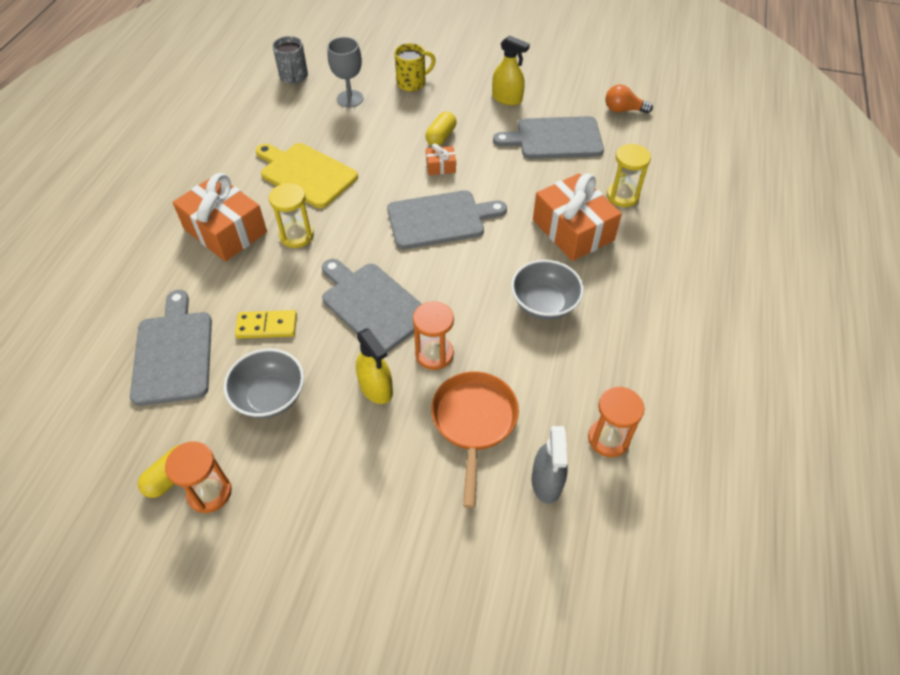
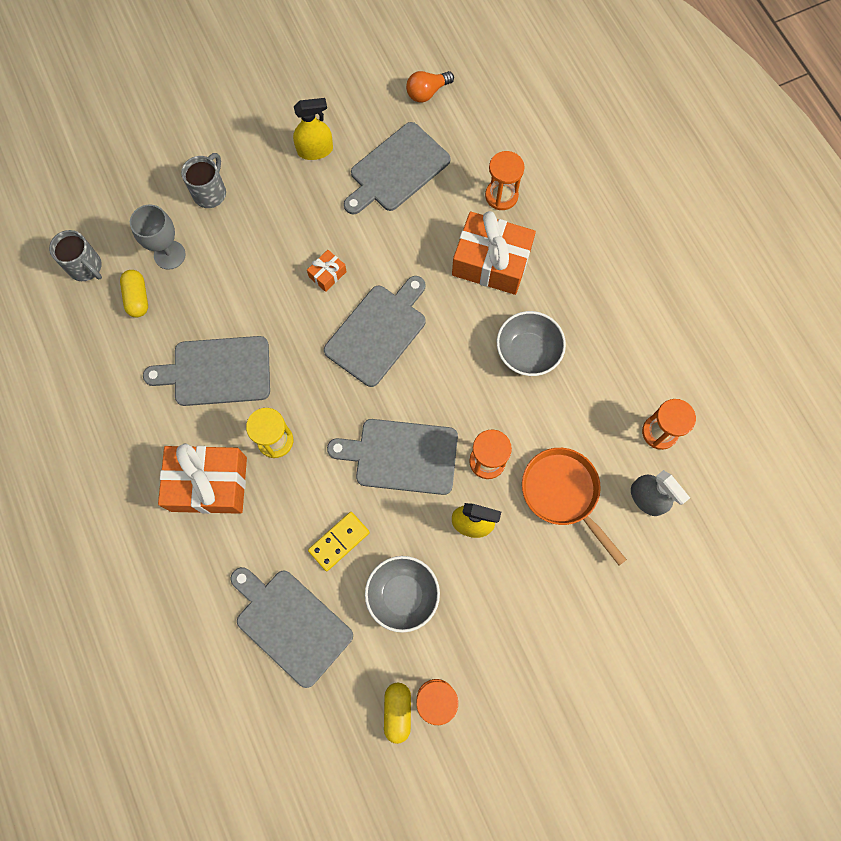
camera: 40 degrees left, 20 degrees up
yellow cutting board [255,143,358,208] -> grey cutting board [143,336,270,406]
yellow mug [394,43,436,92] -> grey mug [181,153,226,208]
yellow capsule [425,112,457,146] -> yellow capsule moved to [120,270,148,317]
yellow hourglass [607,144,651,207] -> orange hourglass [485,151,524,210]

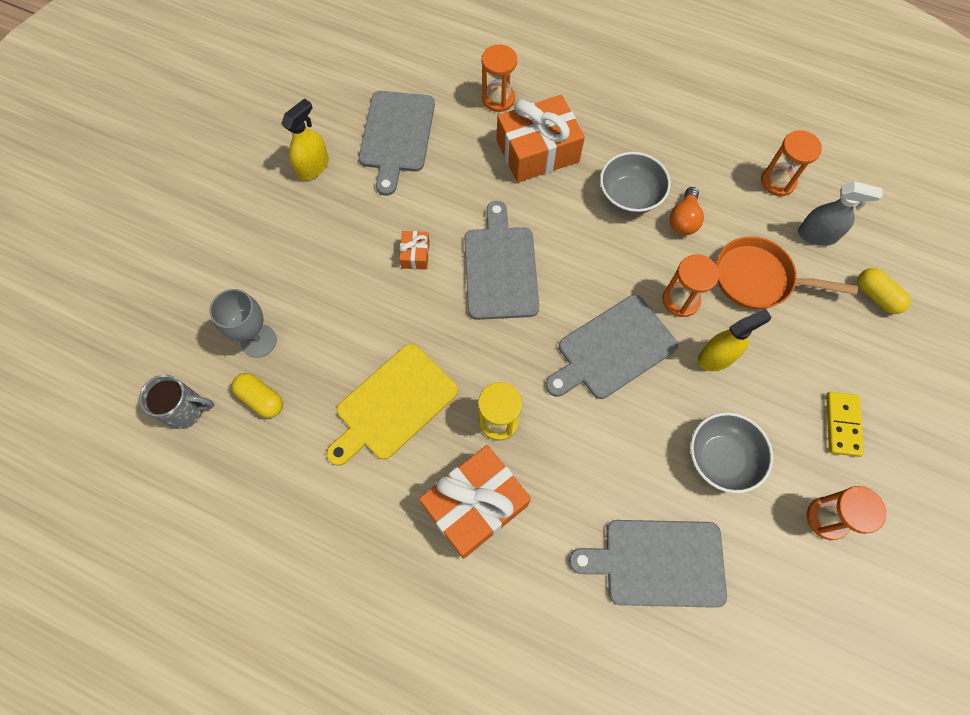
camera: 40 degrees left, 5 degrees down
grey cutting board [143,336,270,406] -> yellow cutting board [326,343,458,466]
grey mug [181,153,226,208] -> none
yellow domino [308,512,370,571] -> yellow domino moved to [826,392,864,457]
yellow capsule [384,683,411,744] -> yellow capsule moved to [857,268,910,314]
orange light bulb [406,71,454,102] -> orange light bulb moved to [669,187,704,235]

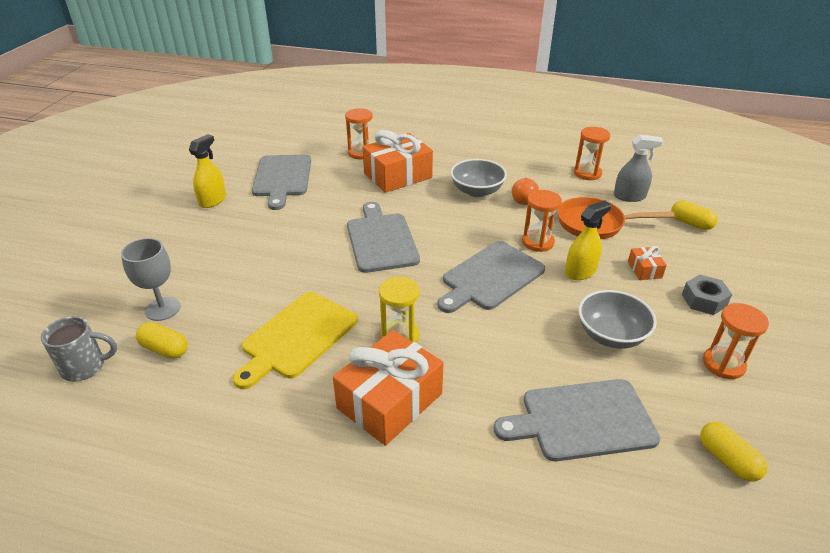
camera: 10 degrees left, 30 degrees down
orange gift [399,231,430,270] -> orange gift moved to [628,246,667,280]
yellow domino [826,392,864,457] -> grey nut [682,275,732,315]
none -> yellow capsule [700,422,768,482]

